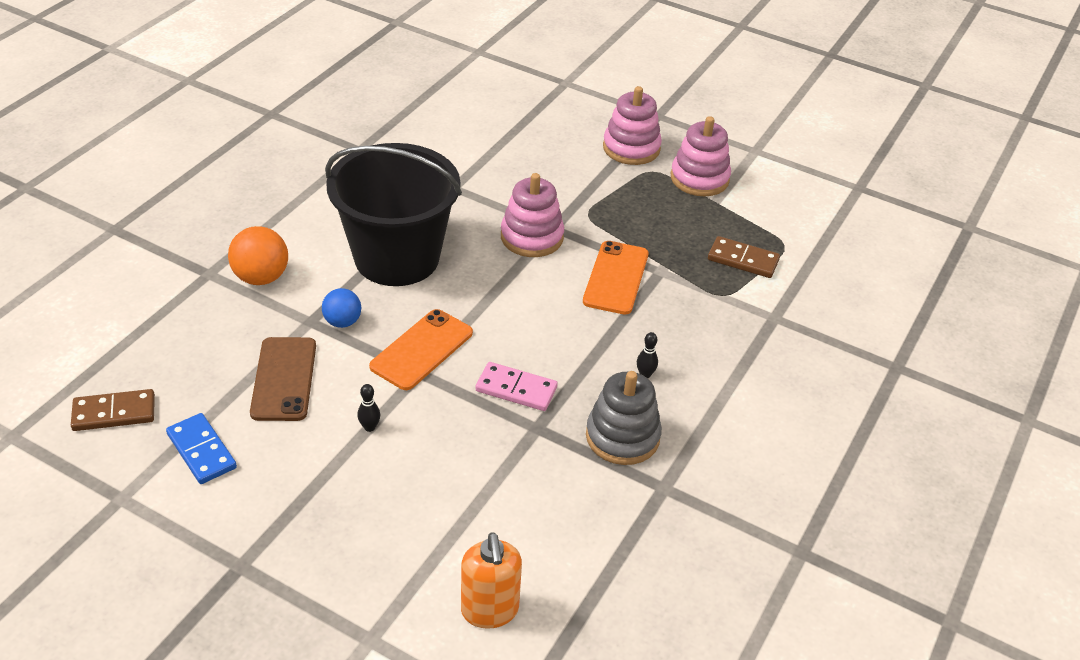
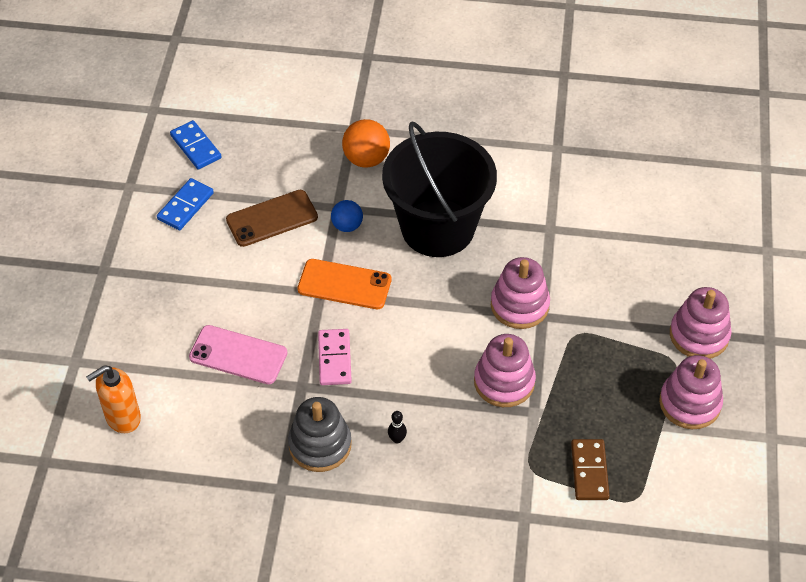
camera: 70 degrees right, 10 degrees up
brown domino [71,389,155,431] -> blue domino [170,120,222,169]
black bowling pin [357,384,380,432] -> none
orange phone [583,241,649,315] -> pink stacking toy [474,334,536,407]
none -> pink phone [189,325,287,384]

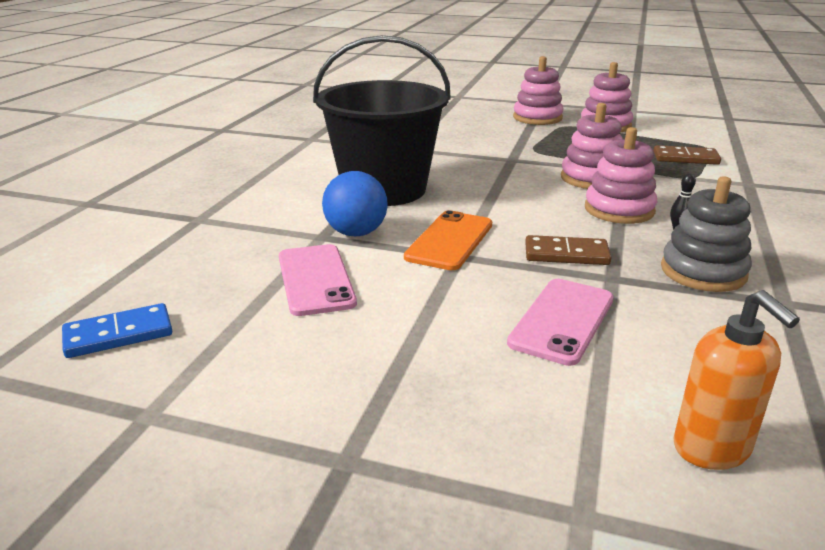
camera: 80 degrees left, 25 degrees down
blue domino [157,178,214,230] -> none
brown phone [226,190,318,247] -> pink phone [279,244,357,316]
pink domino [318,329,352,385] -> brown domino [525,235,611,265]
blue ball [331,200,363,232] -> blue ball [322,171,388,236], size x1.54
orange ball [342,119,390,167] -> none
pink stacking toy [491,257,550,329] -> pink stacking toy moved to [585,127,657,224]

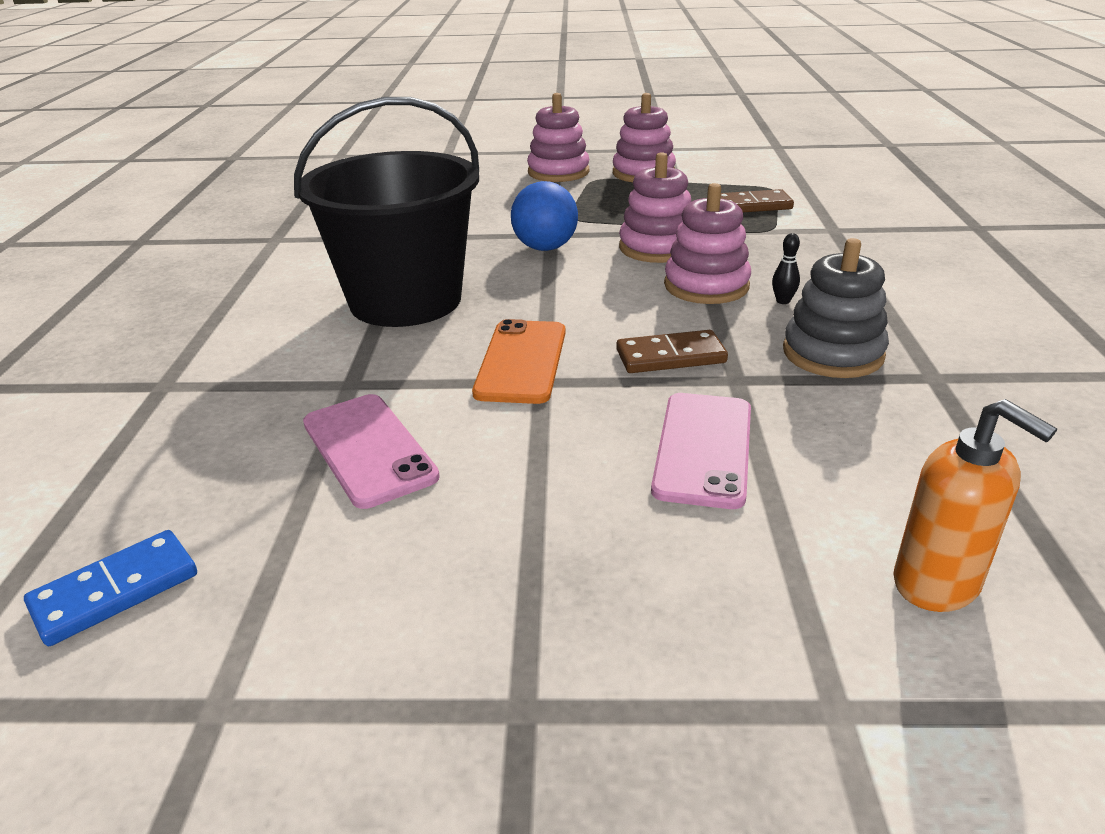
camera: 15 degrees left, 5 degrees up
blue ball [322,171,388,236] -> blue ball moved to [511,181,578,251]

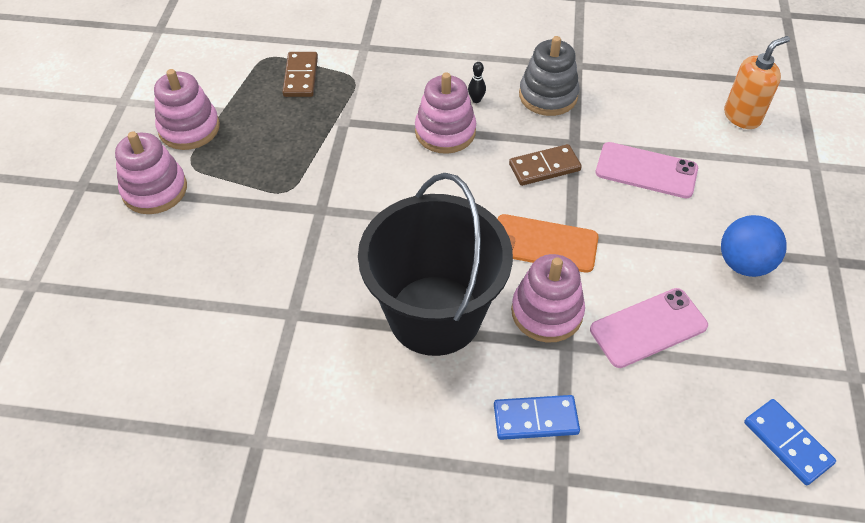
camera: 85 degrees left, 20 degrees up
blue ball [511,181,578,251] -> blue ball moved to [721,215,787,277]
brown domino [616,330,728,373] -> brown domino turned 75 degrees clockwise [509,144,582,186]
pink stacking toy [619,152,691,263] -> pink stacking toy moved to [511,254,585,343]
none -> blue domino [494,395,580,440]

